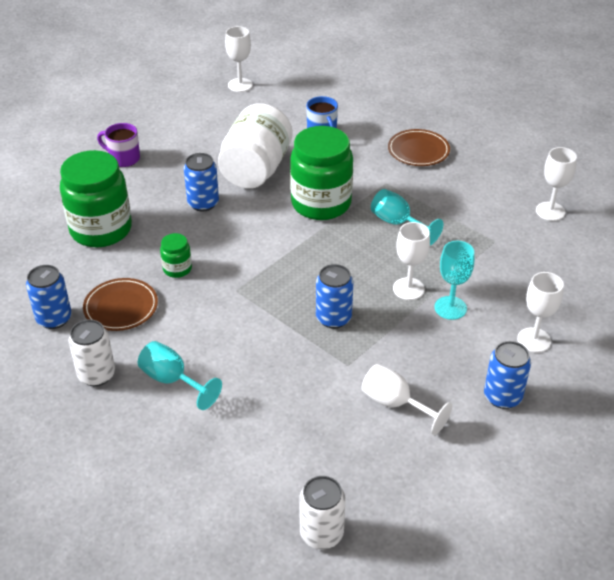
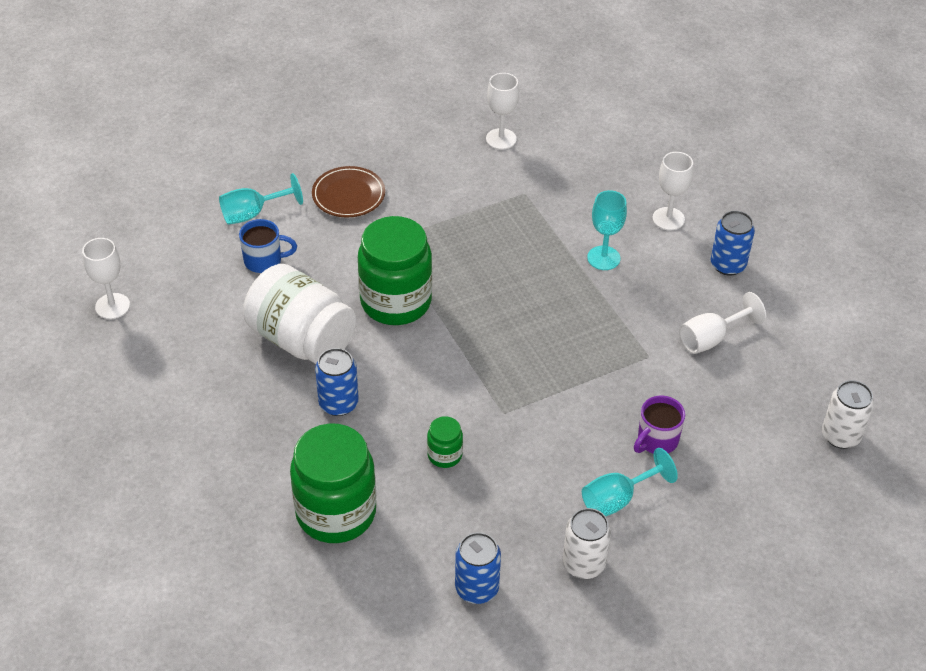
camera: 70 degrees left, 5 degrees up
brown plate [83,278,158,331] -> none
purple mug [97,123,140,167] -> purple mug moved to [634,396,685,454]
blue can [316,264,353,329] -> none
turquoise goblet [371,189,444,246] -> turquoise goblet moved to [219,173,303,225]
white goblet [393,222,430,300] -> none

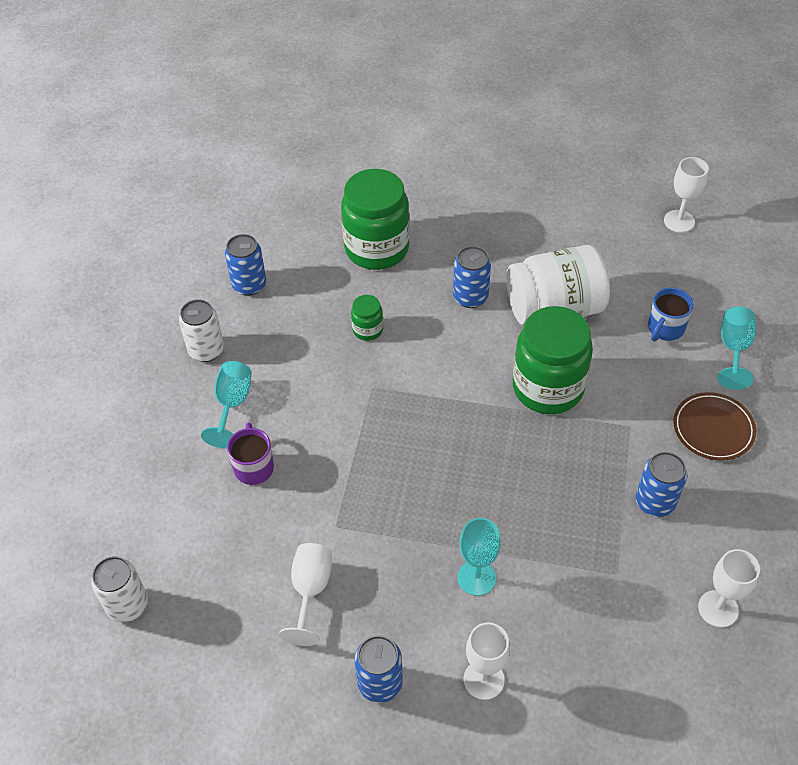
camera: 130 degrees right, 5 degrees up
none -> blue can [636,452,687,517]

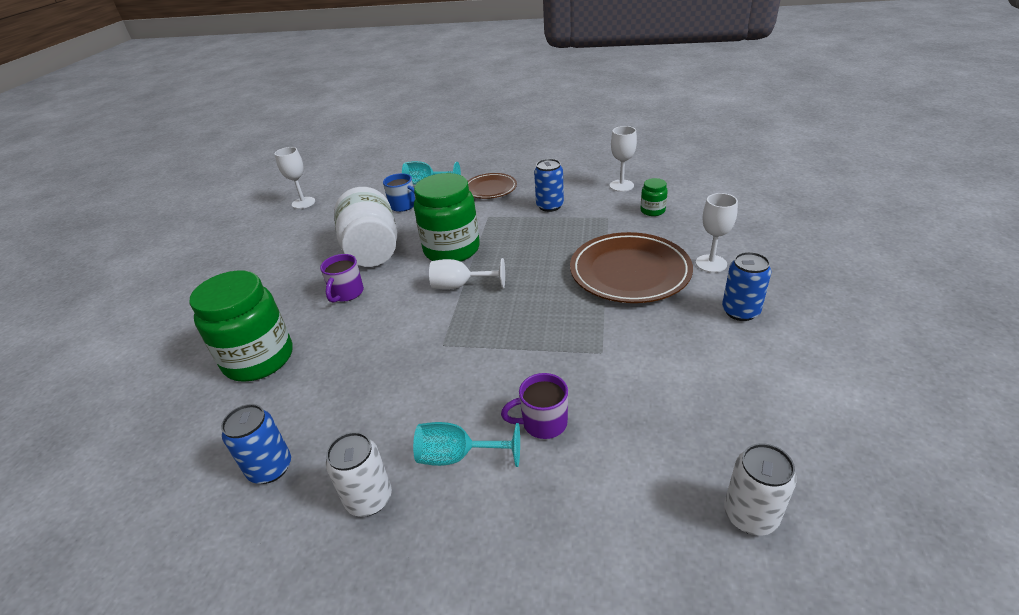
camera: 90 degrees left, 15 degrees down
white goblet [279,543,332,646] -> white goblet moved to [429,258,505,290]
green jar [351,295,383,341] -> green jar moved to [641,178,668,216]
blue can [453,246,491,308] -> purple mug [320,254,364,303]
turquoise goblet [458,518,501,596] -> brown plate [570,232,693,303]

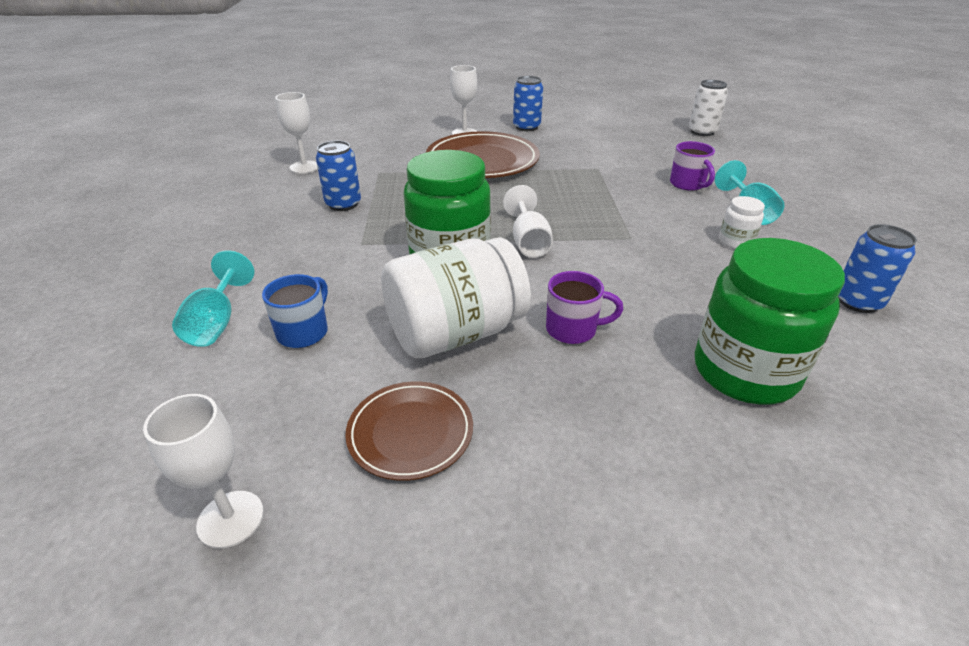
camera: 105 degrees left, 0 degrees up
white can [326,432,392,517] -> none
brown plate [468,173,517,199] -> brown plate moved to [345,382,473,481]
green jar [641,178,668,216] -> none
none -> white jar [719,196,765,249]

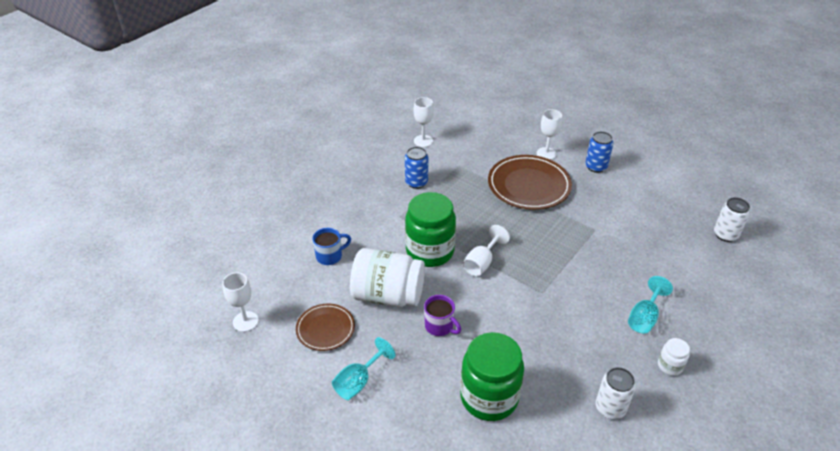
camera: 40 degrees right, 5 degrees up
turquoise goblet [172,250,254,347] -> turquoise goblet moved to [332,337,396,400]
purple mug [670,141,715,191] -> none
white jar [719,196,765,249] -> white jar moved to [658,338,690,376]
blue can [838,224,917,313] -> white can [596,367,636,419]

